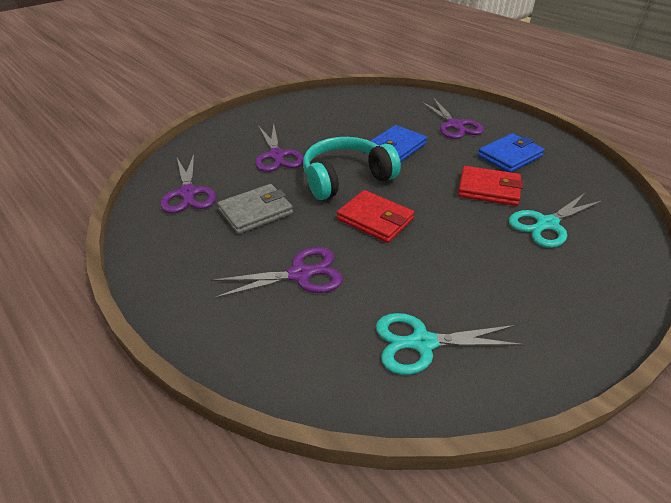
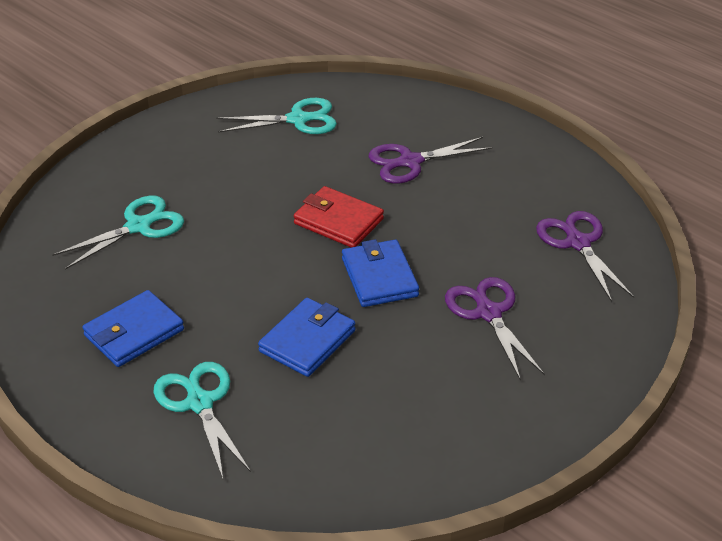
camera: 175 degrees right, 0 degrees up
grey wallet [217,184,293,234] -> none
turquoise headphones [303,137,401,200] -> blue wallet [342,239,419,307]
purple scissors [421,98,484,139] -> turquoise scissors [153,362,251,479]
red wallet [458,166,523,206] -> none

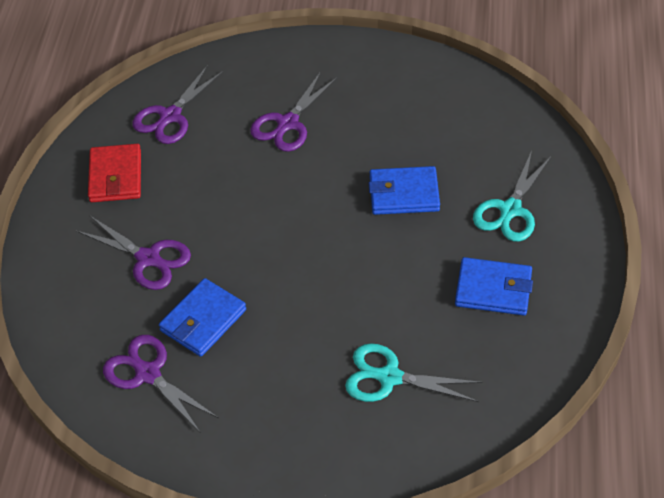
camera: 125 degrees left, 10 degrees up
turquoise scissors [216,98,337,134] -> purple scissors [103,335,218,433]
red wallet [294,186,384,247] -> red wallet moved to [88,144,141,202]
blue wallet [342,239,419,307] -> blue wallet moved to [159,278,246,357]

